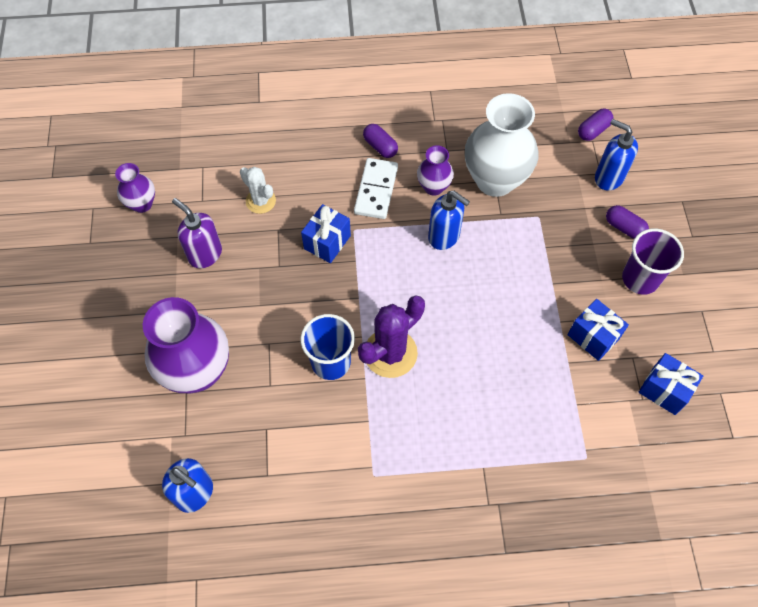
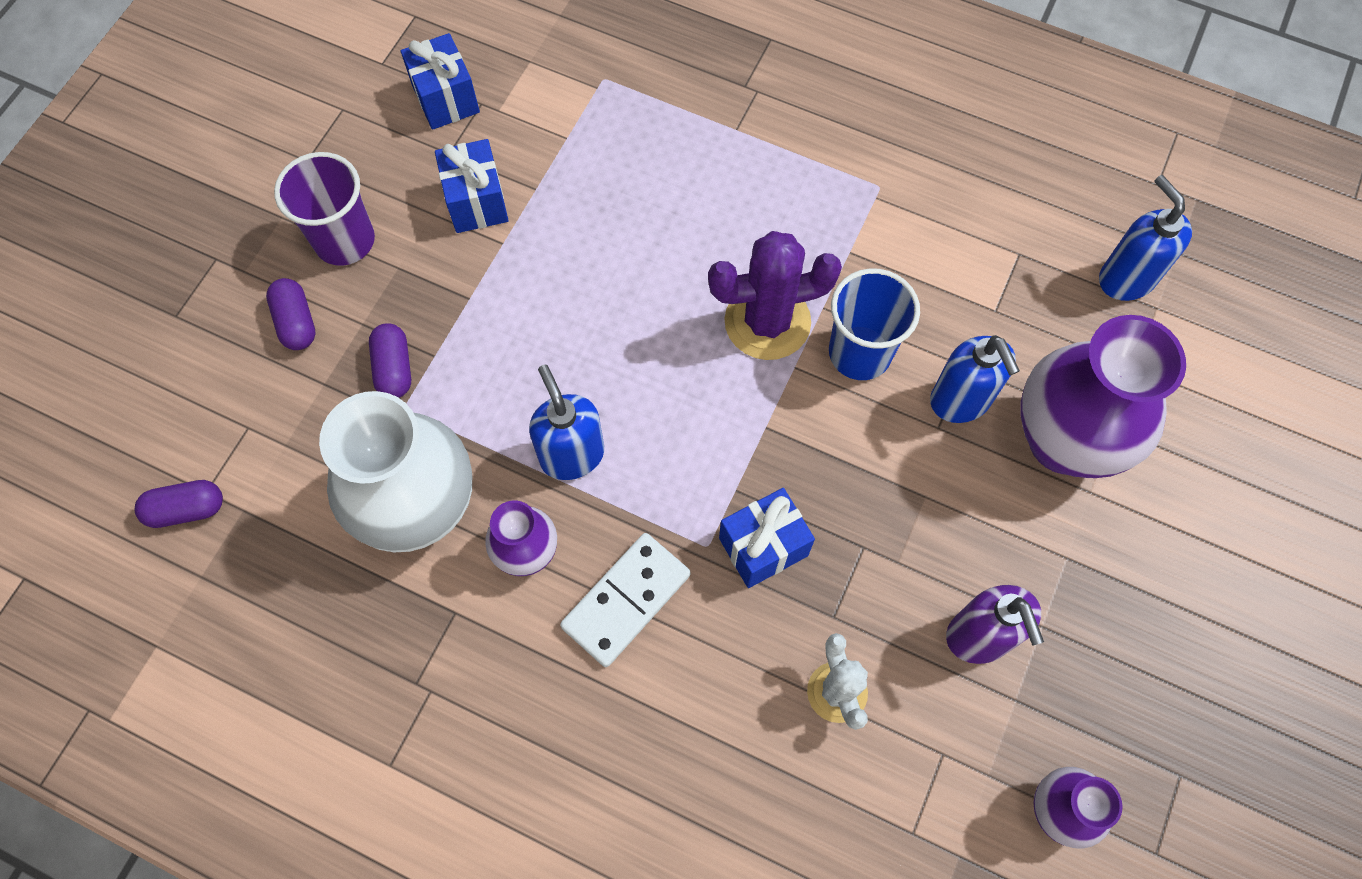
camera: 150 degrees left, 5 degrees up
purple capsule [363,124,398,158] -> purple capsule moved to [369,323,411,398]
blue soap dispenser [595,119,638,190] -> blue soap dispenser moved to [930,335,1020,423]

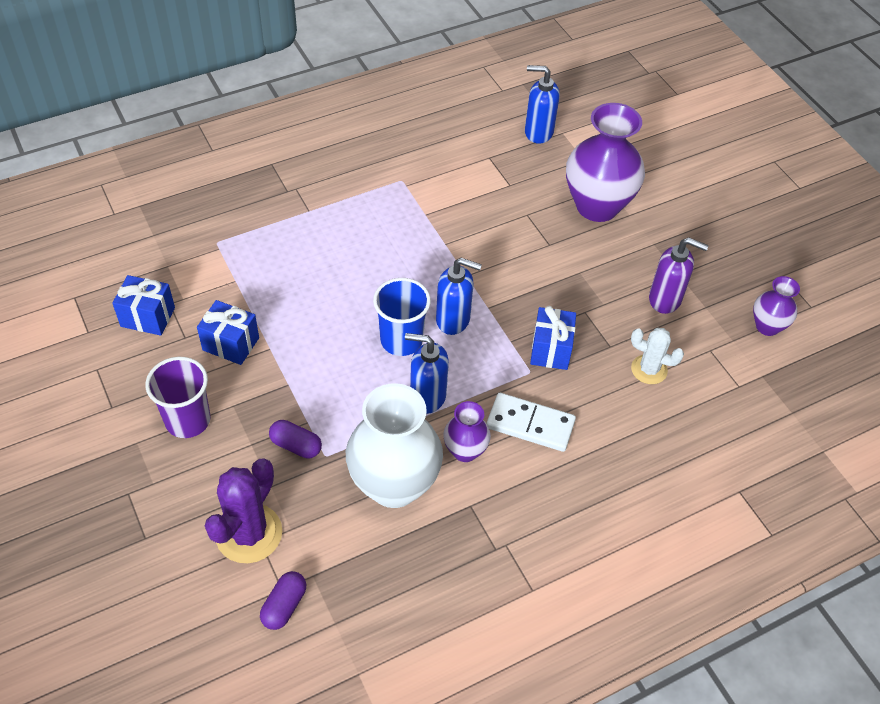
camera: 55 degrees left, 15 degrees down
purple capsule [266,278,316,350] -> none
white domino [560,533,690,667] -> white domino turned 60 degrees counterclockwise [486,393,576,452]
purple cactus [708,231,842,360] -> purple cactus moved to [205,458,282,563]
blue cup [829,268,920,380] -> blue cup moved to [373,278,431,356]
blue soap dispenser [930,335,1020,423] -> blue soap dispenser moved to [436,258,482,335]

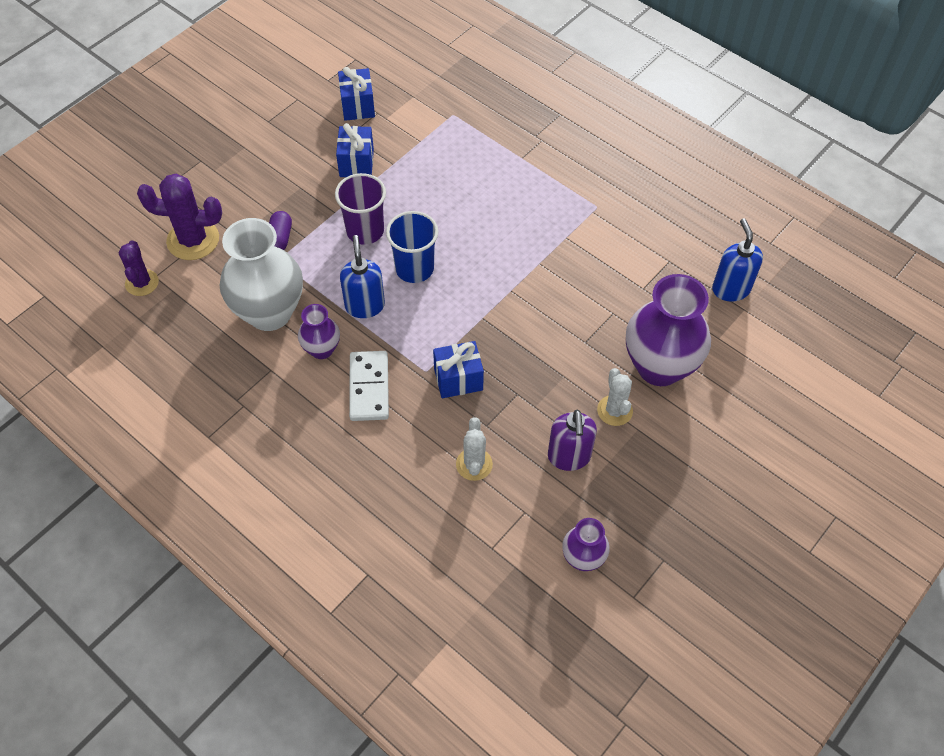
camera: 70 degrees right, 5 degrees up
purple cup [145,357,211,438] -> purple cup moved to [335,173,386,245]
purple capsule [260,571,306,630] -> purple cactus [119,240,159,296]
blue soap dispenser [436,258,482,335] -> none
none -> white cactus [597,368,633,426]

